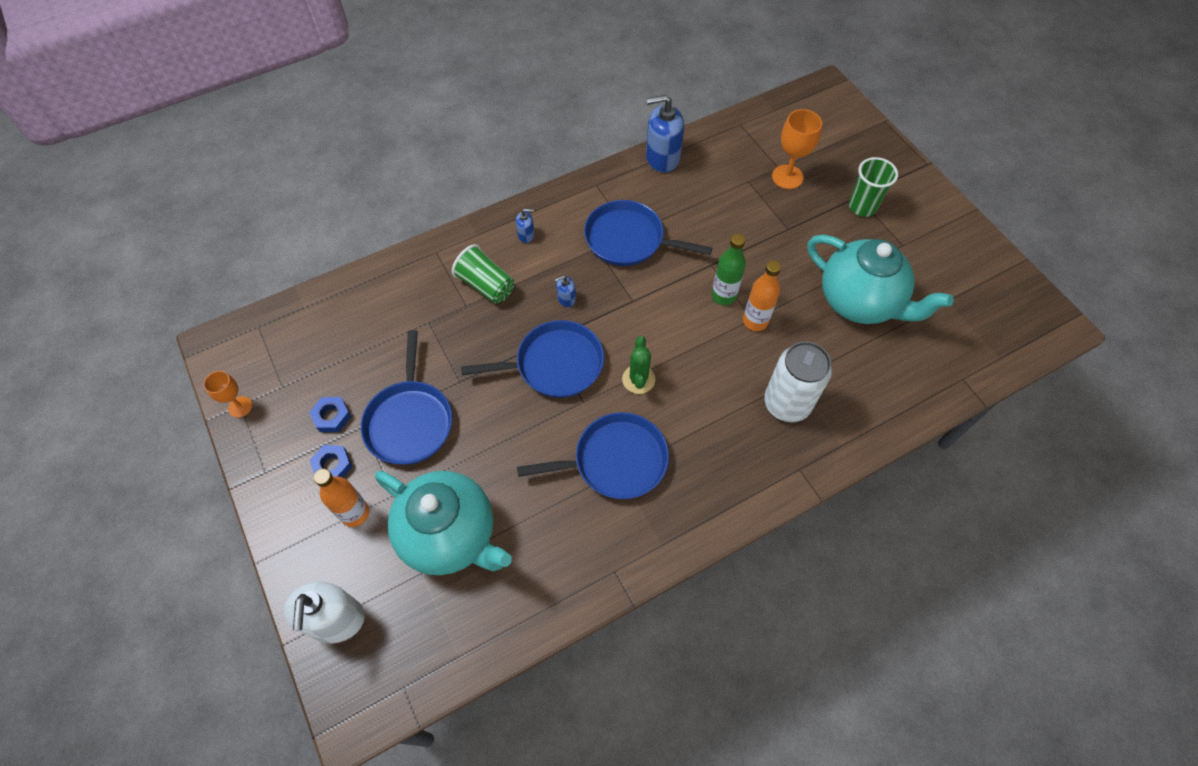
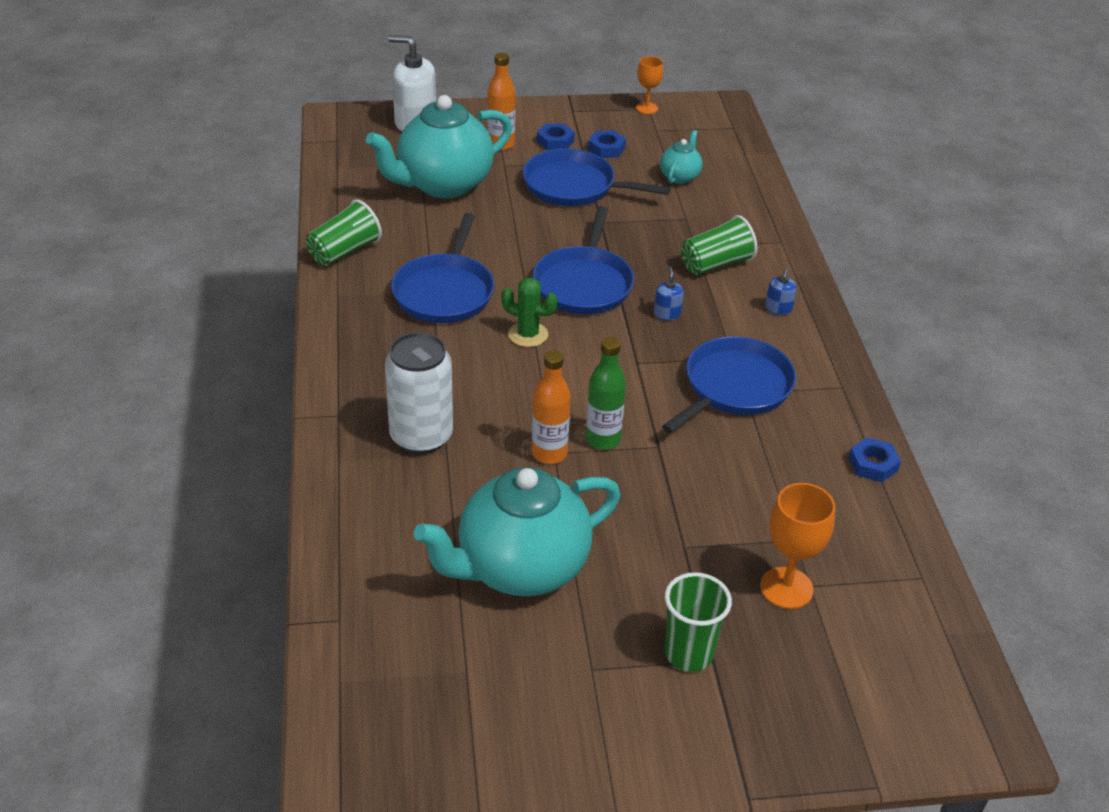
camera: 110 degrees right, 20 degrees down
blue soap dispenser [646,95,684,173] -> blue nut [849,437,901,482]
none -> green cup [306,199,382,266]
none -> turquoise teapot [660,130,702,184]

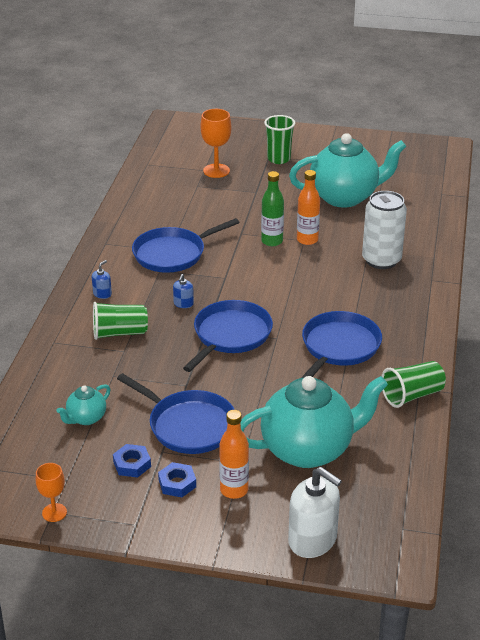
camera: 160 degrees left, 5 degrees down
green cactus [501,278,558,347] -> none
blue nut [849,437,901,482] -> none

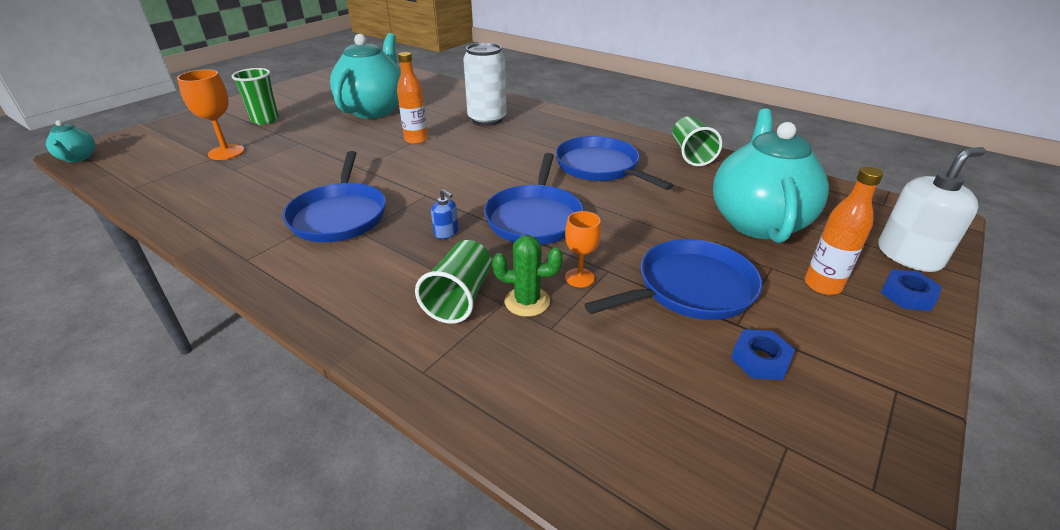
camera: 65 degrees left, 0 degrees up
orange goblet [36,463,67,522] -> orange goblet moved to [565,211,601,287]
turquoise teapot [56,384,111,425] -> turquoise teapot moved to [46,120,95,163]
blue soap dispenser [92,260,112,299] -> none
blue nut [158,462,196,497] -> blue nut moved to [881,269,942,311]
blue pan [183,300,273,372] -> blue pan turned 135 degrees counterclockwise [484,153,584,245]
green bottle [261,171,284,246] -> none
none -> green cactus [492,235,563,317]

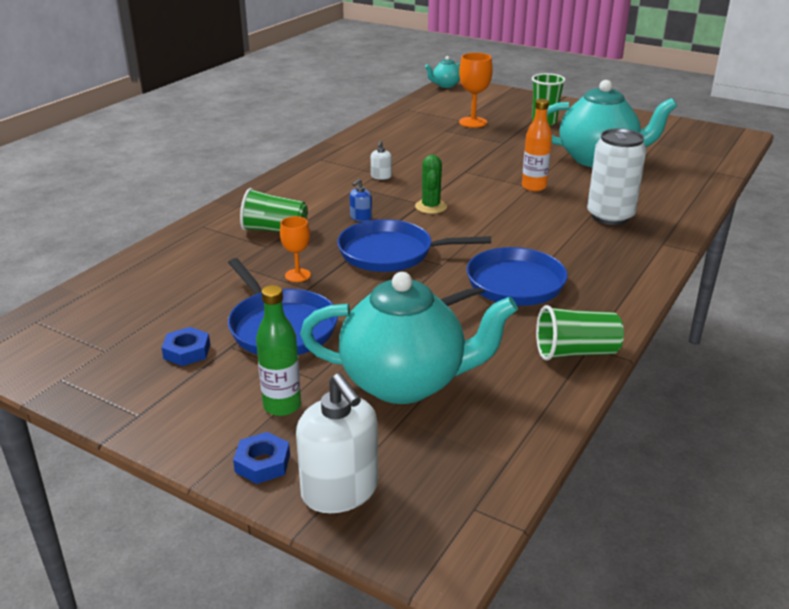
camera: 85 degrees right, 5 degrees down
blue pan [283,151,386,242] -> white soap dispenser [371,140,392,180]
green cactus [492,235,563,317] -> green cactus moved to [415,155,447,214]
orange bottle [805,167,883,295] -> green bottle [256,285,301,416]

